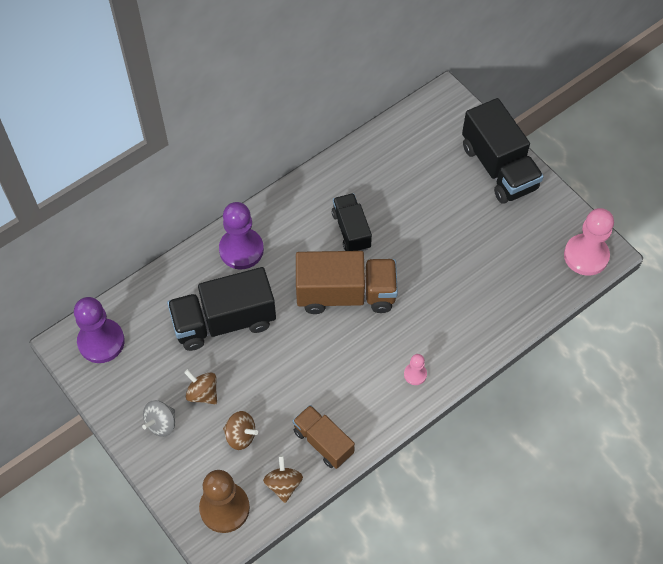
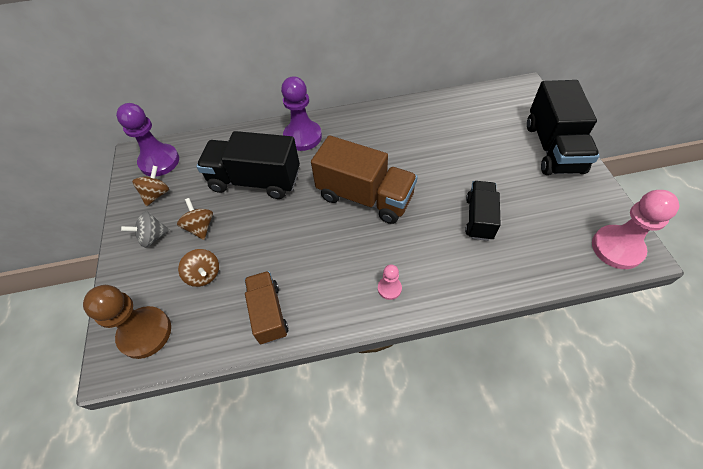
camera: 30 degrees right, 5 degrees down
brown spinning top [263,455,303,503] -> brown spinning top moved to [132,166,169,206]
black truck [332,193,372,251] -> black truck moved to [465,181,501,241]

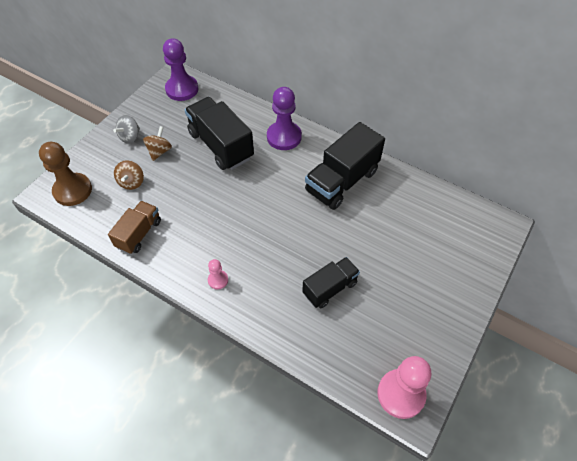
camera: 40 degrees right, 0 degrees up
grey spinning top [121,211,170,248] -> grey spinning top turned 75 degrees counterclockwise [113,115,140,144]
brown spinning top [132,166,169,206] -> none
brown truck [311,135,418,224] -> none
black truck [527,80,599,175] -> black truck moved to [305,122,385,210]

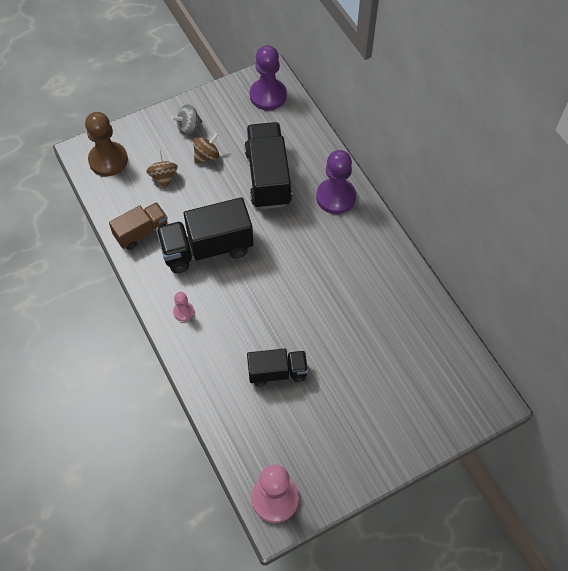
camera: 30 degrees right, 5 degrees up
brown spinning top [114,160,144,190] -> brown spinning top turned 135 degrees clockwise [146,150,178,189]
black truck [305,122,385,210] -> black truck moved to [156,197,253,273]

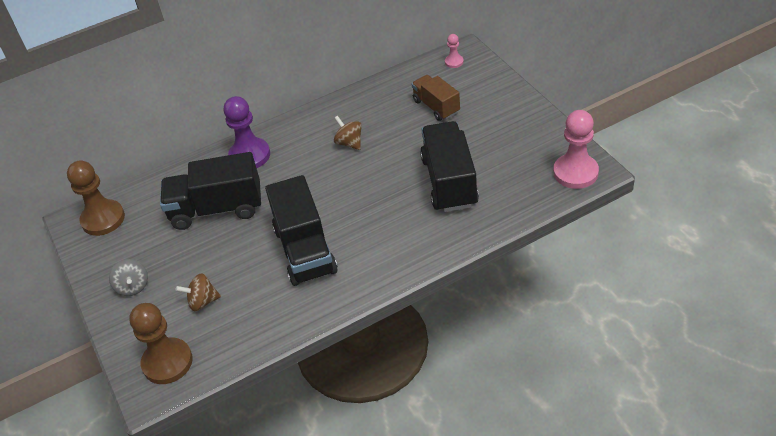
camera: 85 degrees left, 15 degrees down
brown truck [109,202,168,250] -> brown truck moved to [412,75,460,121]
pink pawn [173,292,194,321] -> pink pawn moved to [445,34,464,68]
brown spinning top [193,133,219,164] -> brown spinning top moved to [334,116,362,150]
black truck [247,348,308,387] -> black truck [420,121,479,212], size x1.66
purple pawn [250,45,287,110] -> brown pawn [67,161,125,236]

